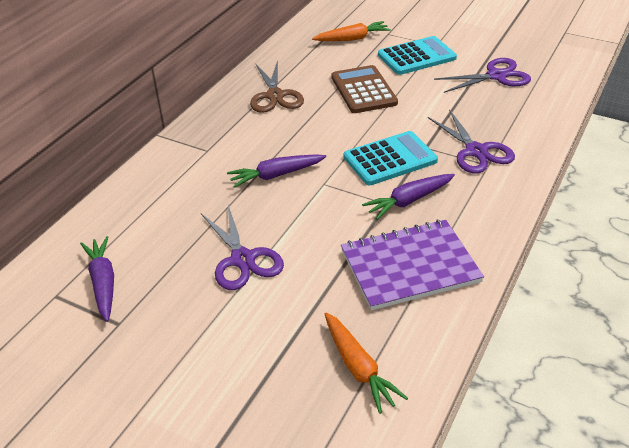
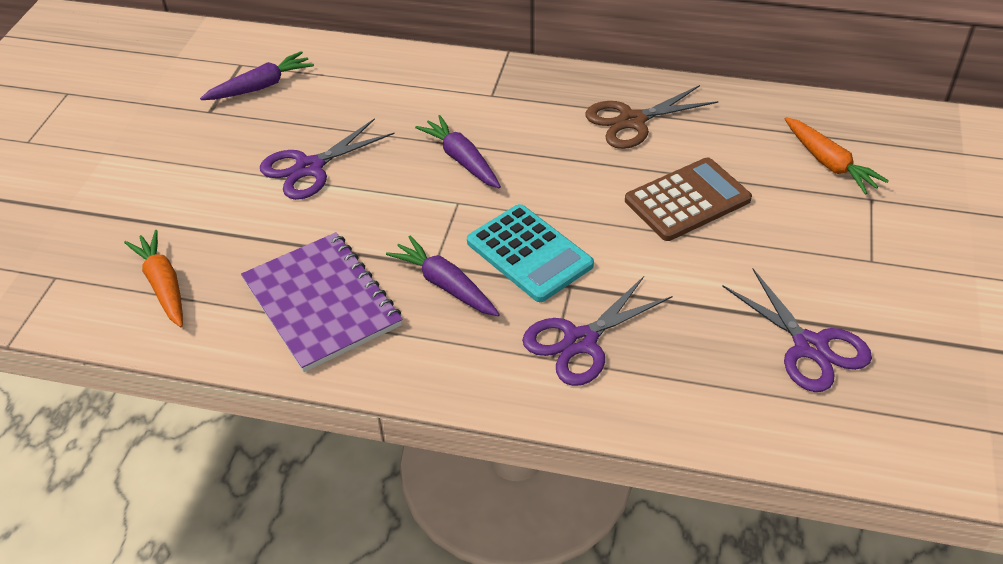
camera: 75 degrees right, 5 degrees up
orange carrot [325,312,408,414] -> orange carrot turned 105 degrees clockwise [124,230,183,327]
turquoise calculator [378,36,457,75] -> none

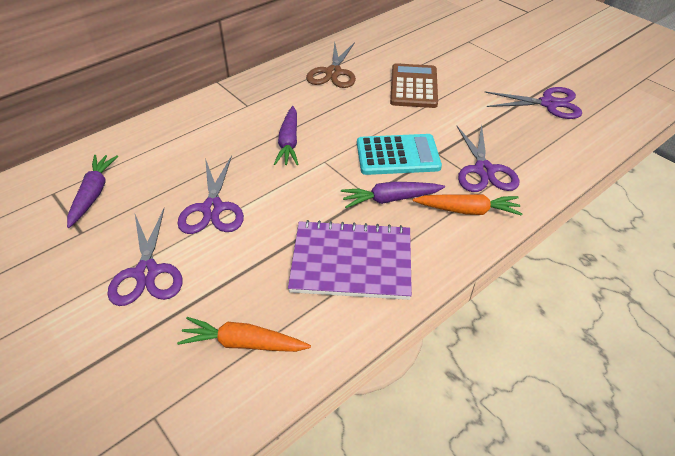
camera: 55 degrees left, 0 degrees up
purple carrot [415,115,501,188] -> purple carrot turned 90 degrees counterclockwise [274,106,298,165]
orange carrot [785,117,889,194] -> orange carrot moved to [413,194,522,216]
none -> purple scissors [107,209,182,306]

